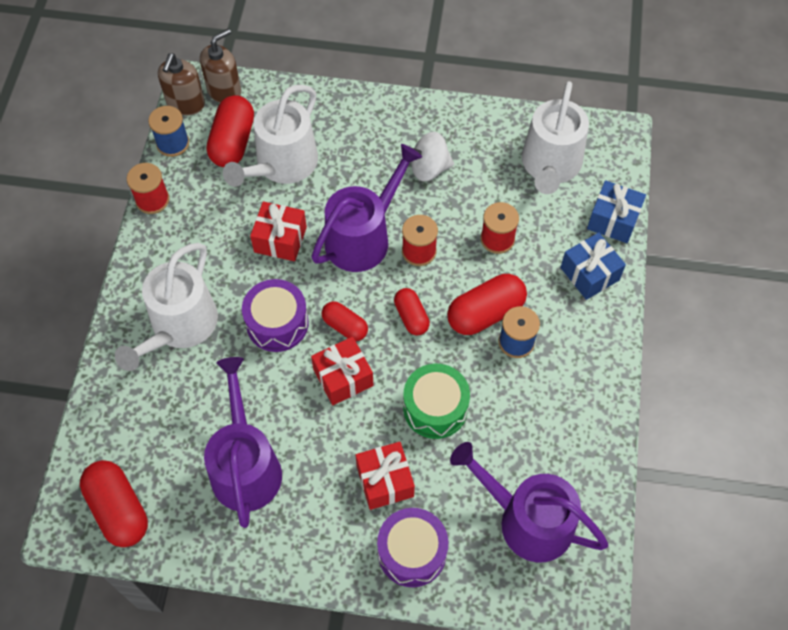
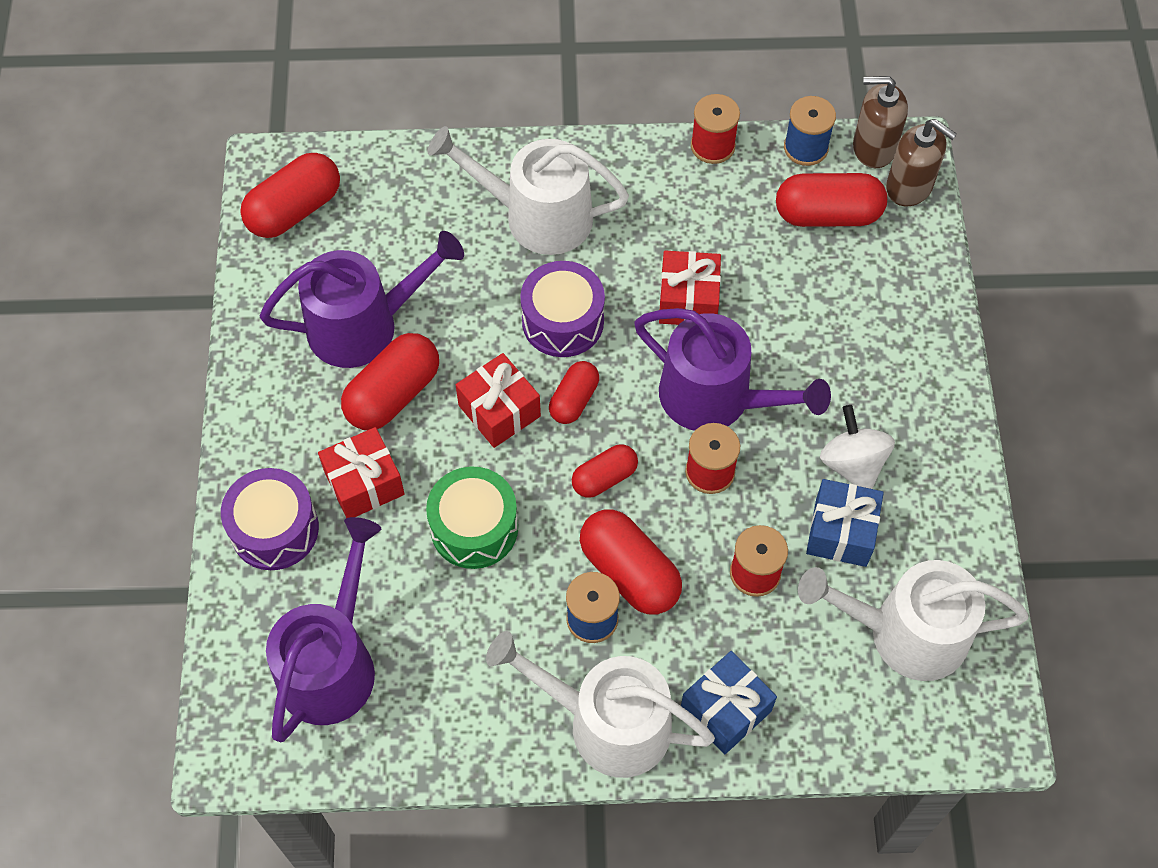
camera: 80 degrees right, 0 degrees up
white watering can [223,85,318,187] -> white watering can moved to [486,631,715,778]
blue gift [587,180,646,243] -> blue gift moved to [806,479,884,567]
none -> red capsule [341,333,439,430]

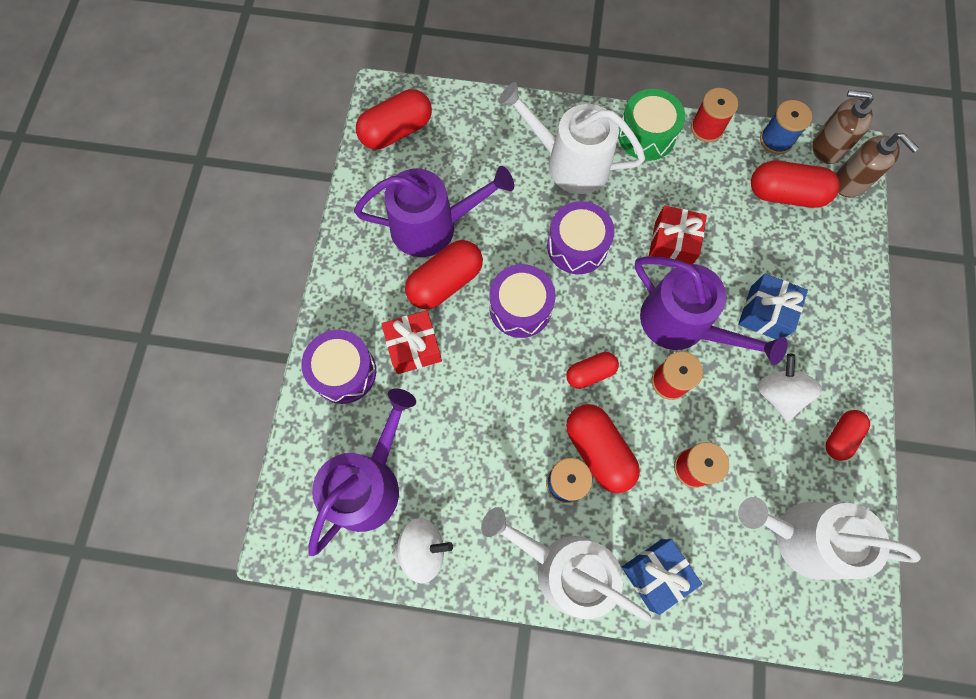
camera: 10 degrees right, 10 degrees up
green drum [426,467,518,569] -> green drum moved to [618,89,685,161]
red gift [456,353,541,448] -> purple drum [489,264,556,338]
red capsule [549,361,599,424] -> red capsule moved to [826,410,870,461]
blue gift [806,479,884,567] -> blue gift moved to [738,274,808,339]
none -> white spinning top [392,518,453,583]

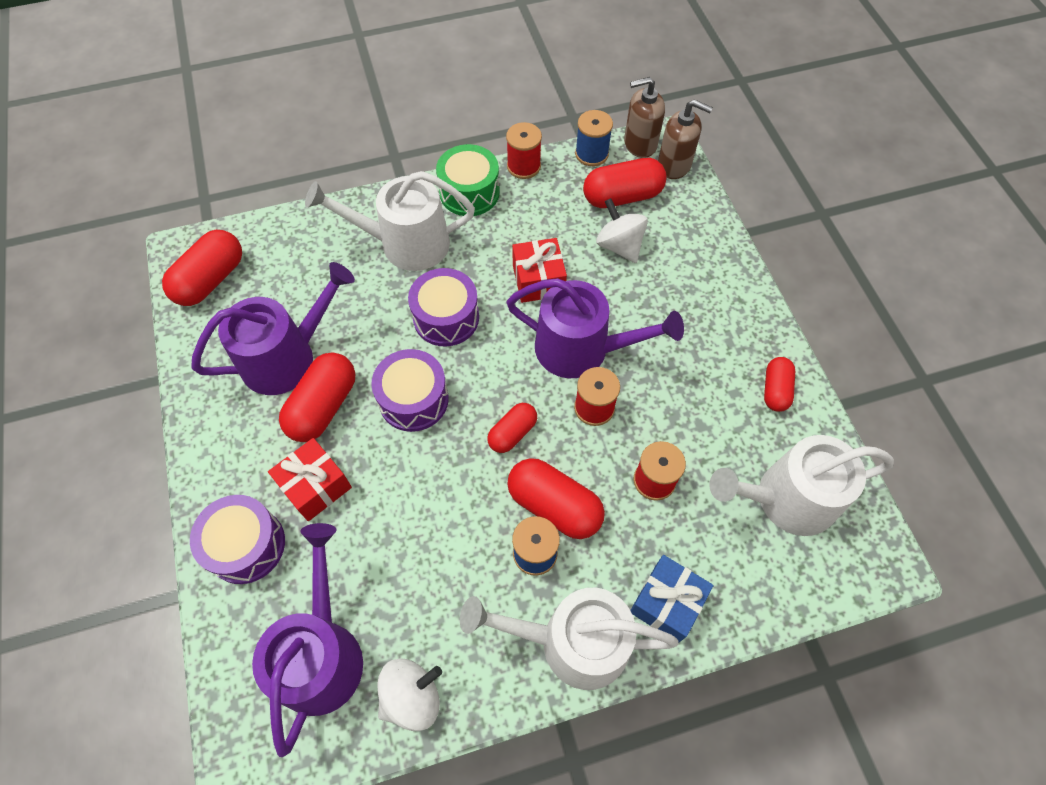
camera: 25 degrees left, 10 degrees down
blue gift [738,274,808,339] -> none
white spinning top [758,354,822,421] -> white spinning top moved to [596,198,648,263]

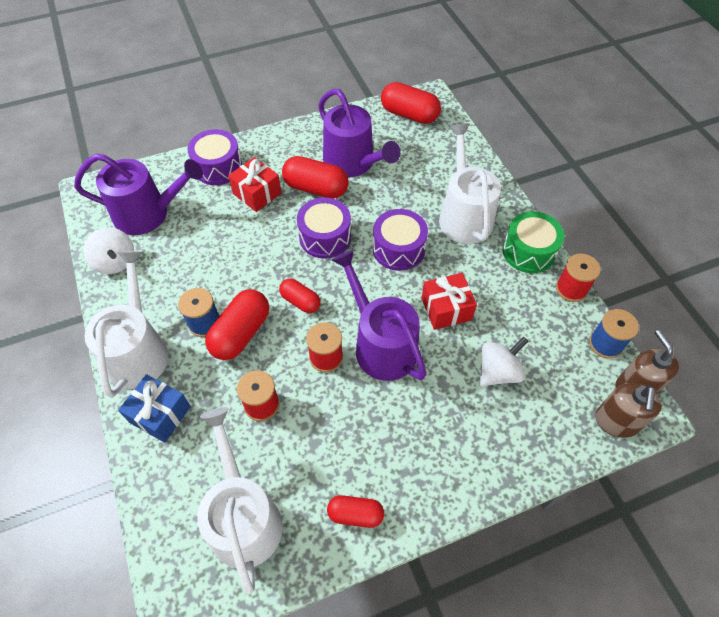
camera: 85 degrees right, 5 degrees down
purple watering can [506,278,684,378] -> purple watering can turned 135 degrees clockwise [332,250,427,381]
red capsule [583,158,667,208] -> none

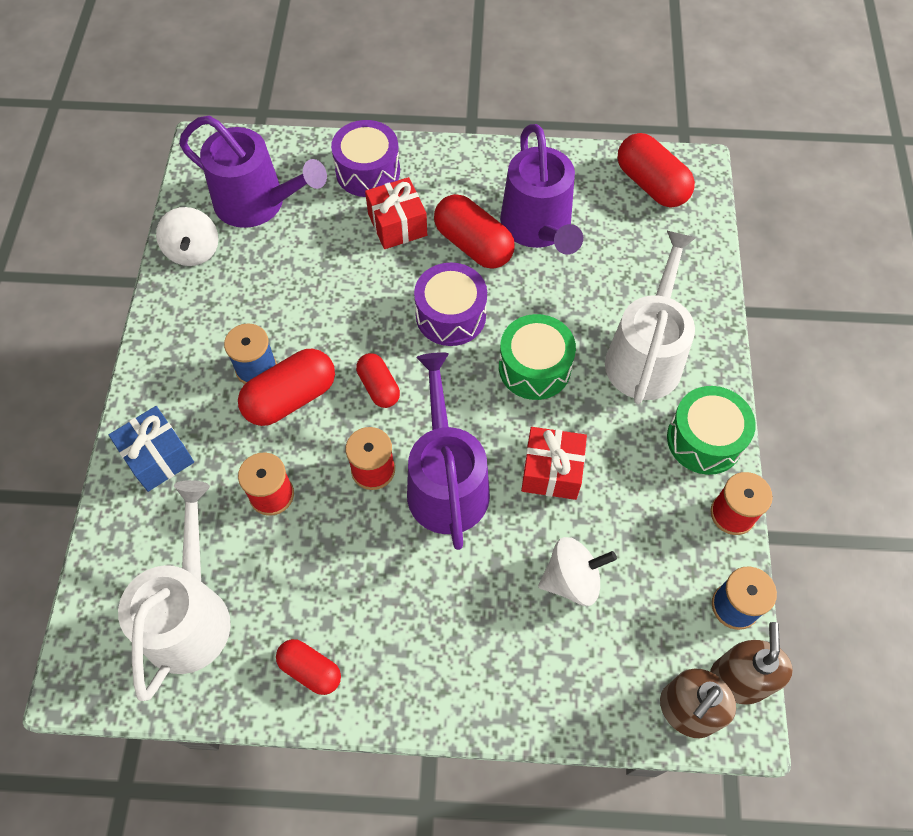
camera: 25 degrees right, 5 degrees up
white watering can [85,251,168,398] -> none
purple drum [373,209,428,271] -> green drum [499,314,576,400]

